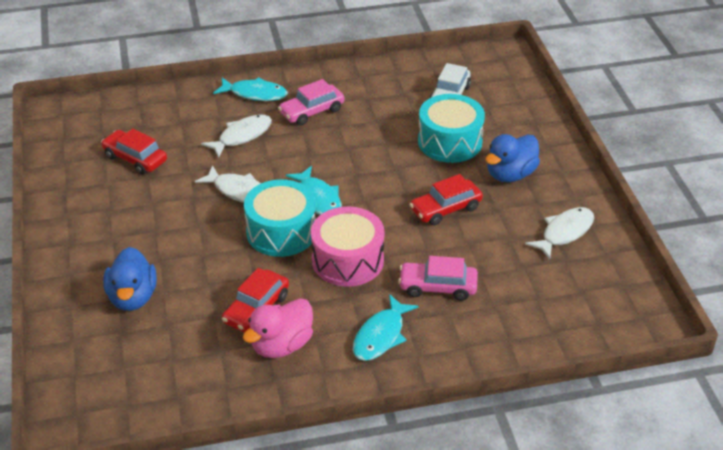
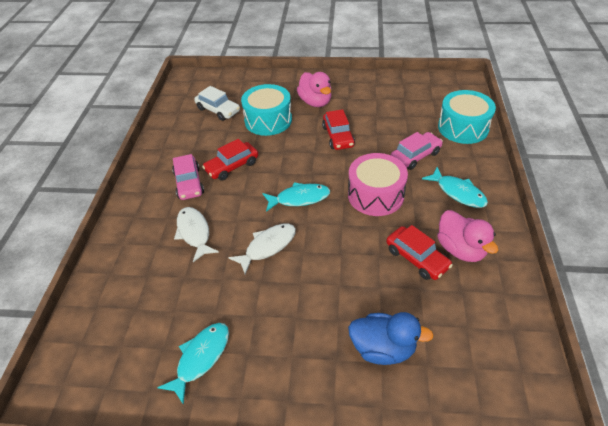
camera: 70 degrees left, 5 degrees up
red car [101,129,167,174] -> red car moved to [202,139,258,181]
turquoise fish [213,77,288,101] -> turquoise fish moved to [157,323,229,405]
turquoise drum [244,179,316,257] -> turquoise drum moved to [438,90,496,144]
pink car [398,256,478,301] -> pink car turned 150 degrees counterclockwise [391,132,443,170]
blue duck [485,134,540,182] -> pink duck [297,72,332,107]
white fish [525,207,594,260] -> none

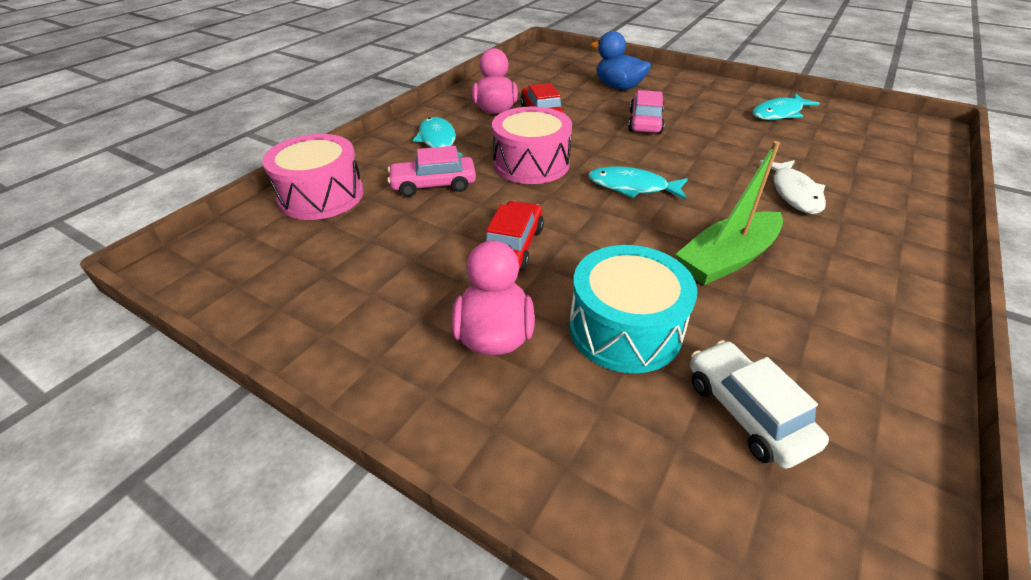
camera: 155 degrees left, 5 degrees down
pink car [172,154,204,200] -> pink car moved to [628,90,665,134]
red car [202,139,258,181] -> green boat [675,141,783,285]
white fish [228,224,296,274] -> none
turquoise drum [438,90,496,144] -> pink drum [262,134,364,220]

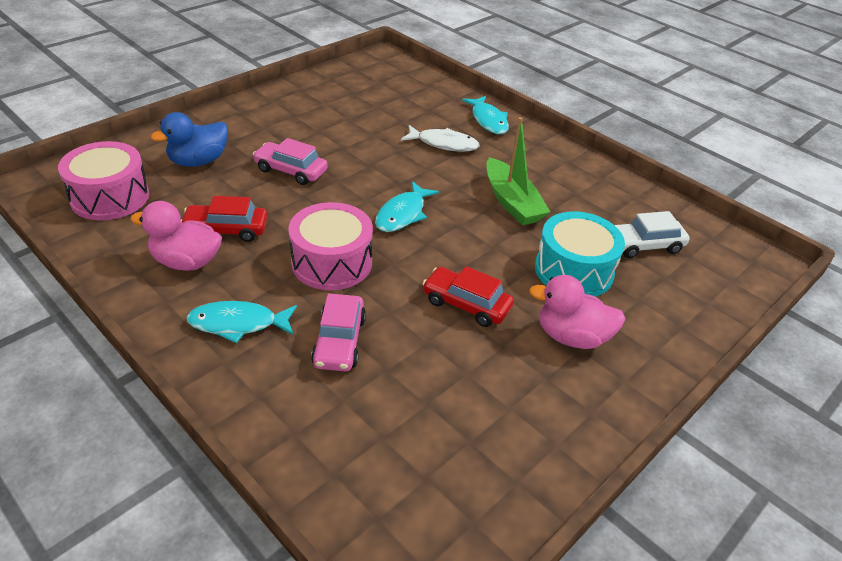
camera: 80 degrees left, 0 degrees up
pink drum [262,134,364,220] -> pink drum moved to [58,141,149,220]
turquoise fish [752,93,820,120] -> turquoise fish moved to [462,96,509,134]

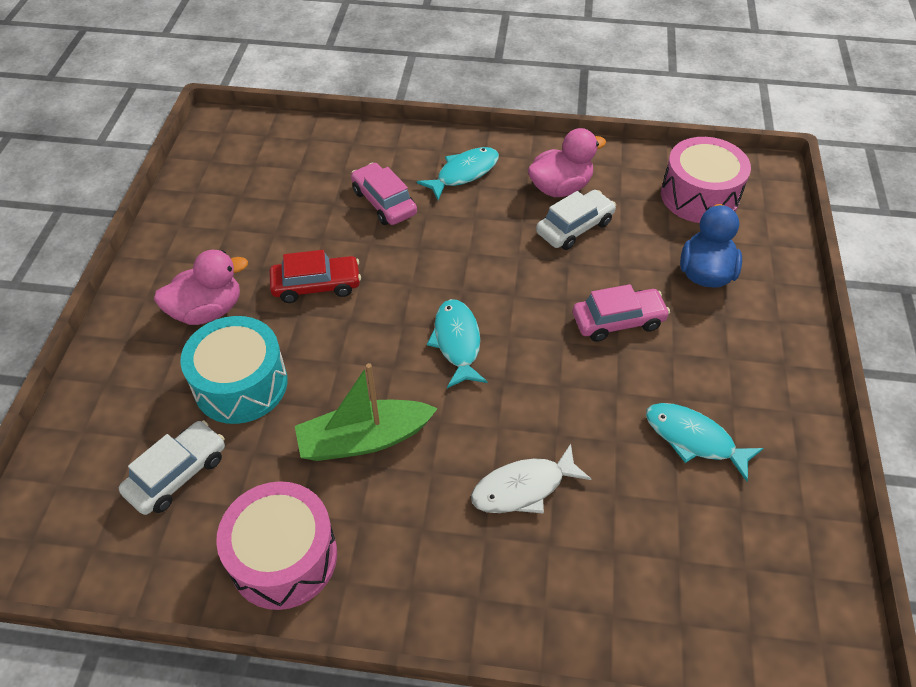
camera: 145 degrees right, 10 degrees up
red car [181,196,268,242] -> white car [536,190,616,250]
pink drum [288,202,373,290] -> pink drum moved to [216,481,337,610]
turquoise fish [462,96,509,134] -> turquoise fish moved to [646,403,764,482]
green boat [486,117,550,225] -> green boat turned 45 degrees counterclockwise [295,363,438,461]

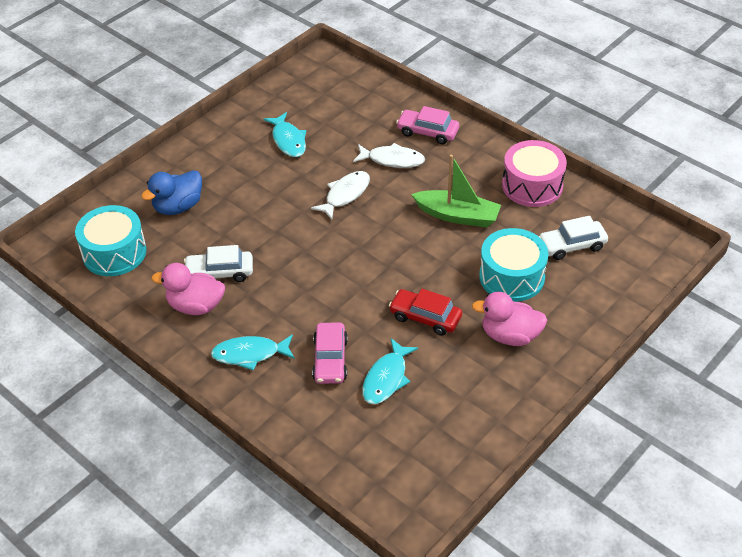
camera: 145 degrees left, 5 degrees down
turquoise fish [427,299,488,388] -> turquoise fish moved to [362,338,418,404]
pink car [573,284,670,342] -> pink car moved to [396,106,459,144]
pink drum [661,137,751,223] -> turquoise drum [75,205,147,276]
none -> white fish [311,171,370,220]

